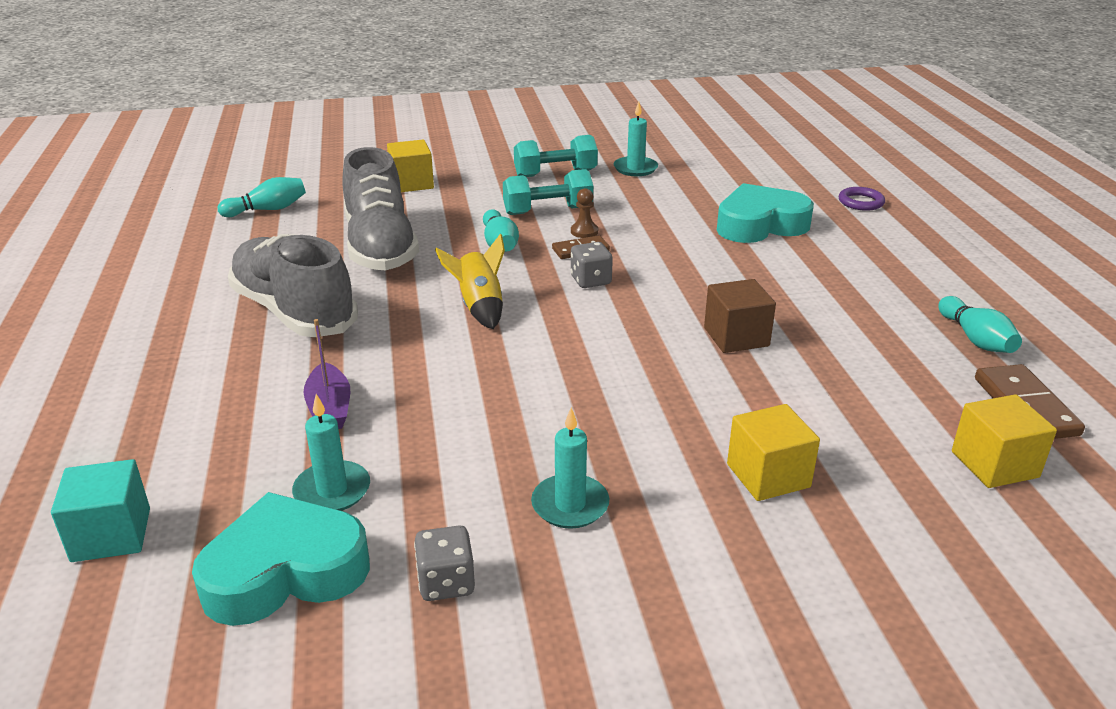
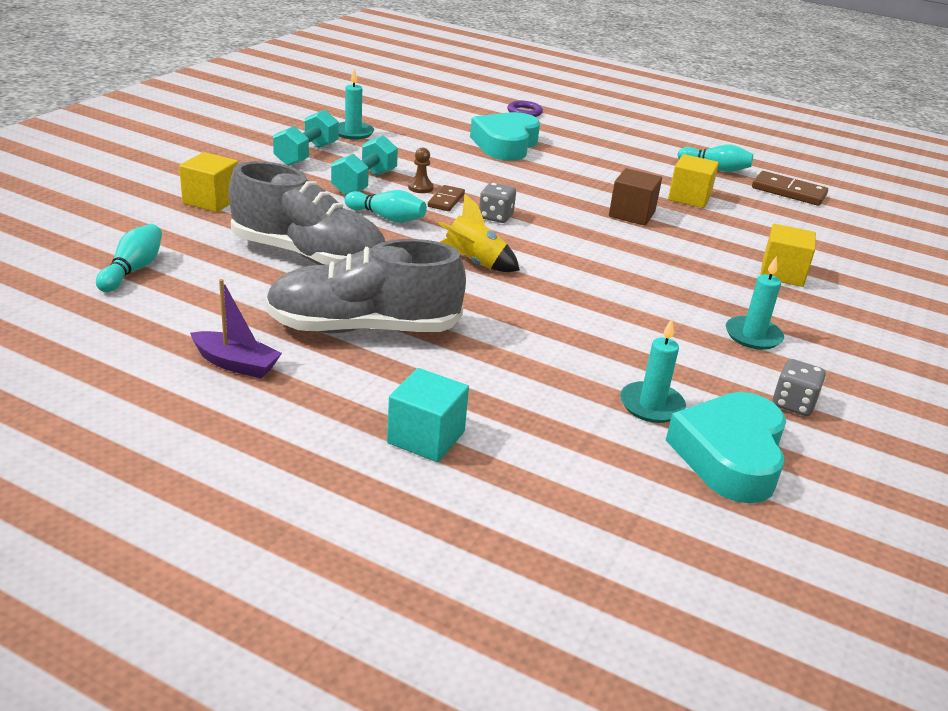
camera: 55 degrees left, 0 degrees up
turquoise cube [51,459,150,562] -> turquoise cube moved to [387,368,469,462]
purple boat [303,319,350,429] -> purple boat moved to [190,279,282,378]
yellow cube [952,394,1057,488] -> yellow cube moved to [668,154,719,208]

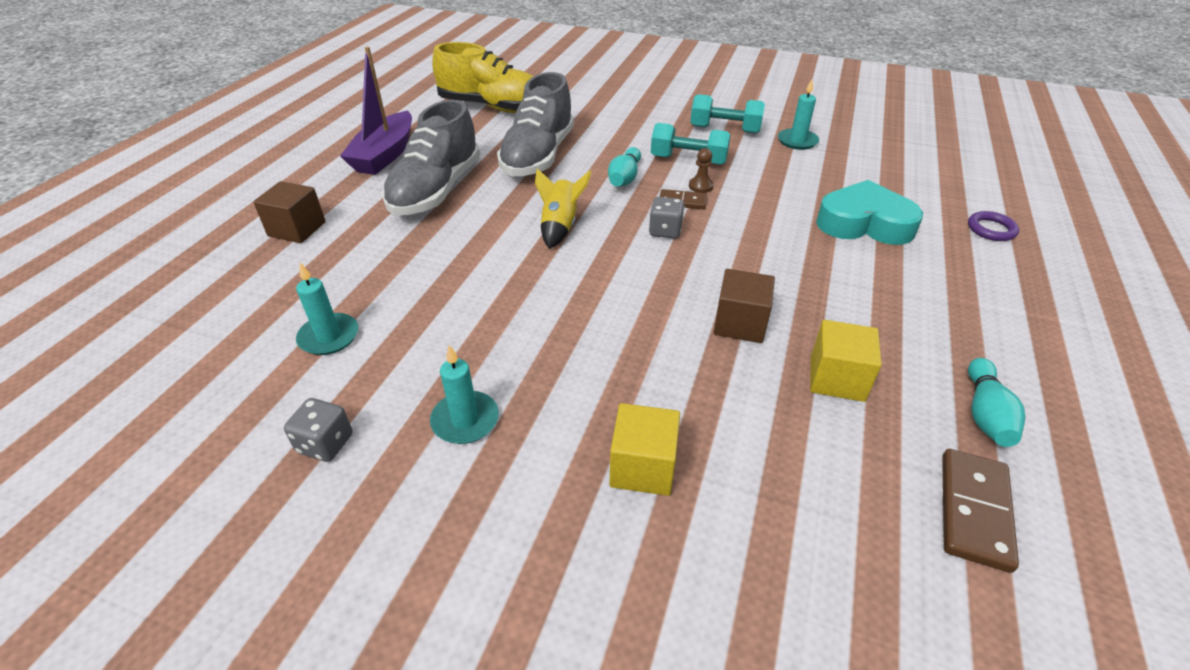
camera: 85 degrees right, 10 degrees up
turquoise bowling pin [96,224,162,292] -> yellow shoe [432,42,534,113]
yellow cube [179,152,238,212] -> none
purple boat [190,279,282,378] -> purple boat [340,47,412,175], size x1.70
grey shoe [265,239,466,333] -> grey shoe turned 150 degrees counterclockwise [382,100,480,215]
turquoise cube [387,368,469,462] -> brown cube [253,181,325,243]
turquoise heart [666,392,786,503] -> none

